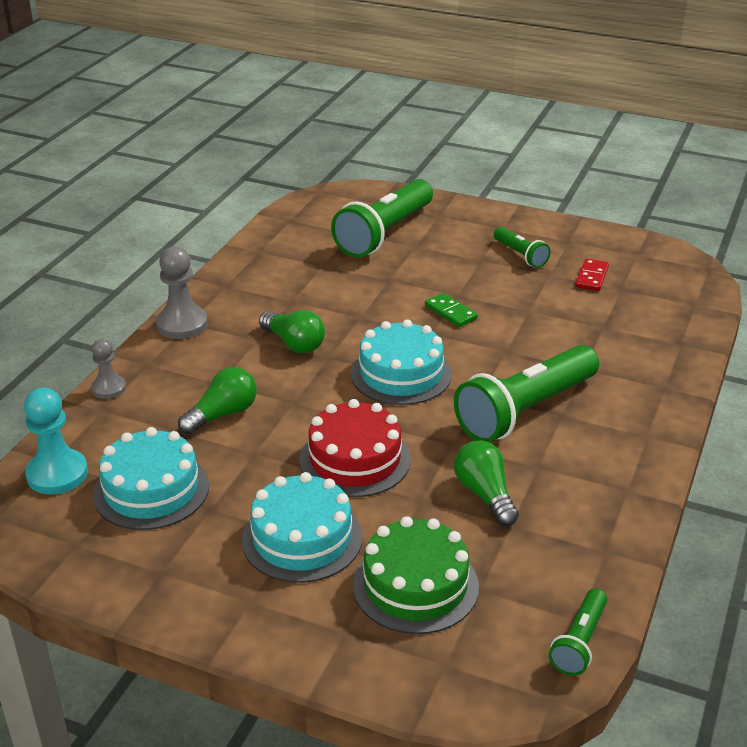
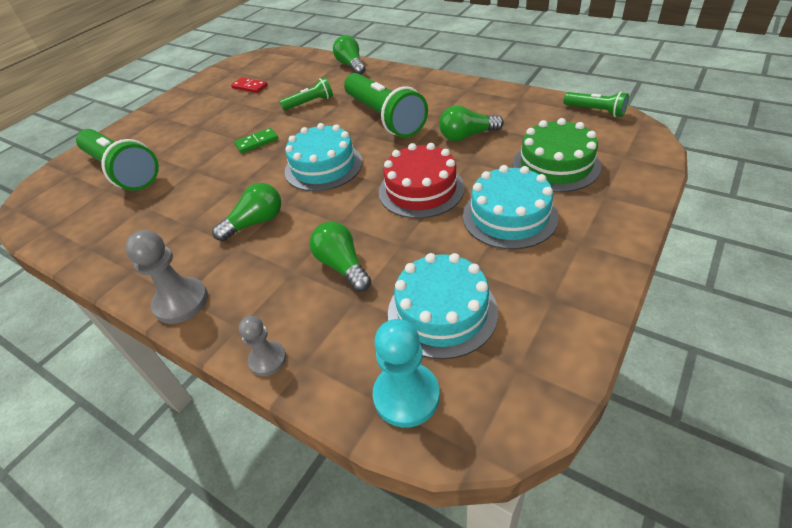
camera: 75 degrees left, 10 degrees up
green flashlight [494,227,551,268] -> green flashlight moved to [280,77,333,111]
none -> green light bulb [333,35,365,75]

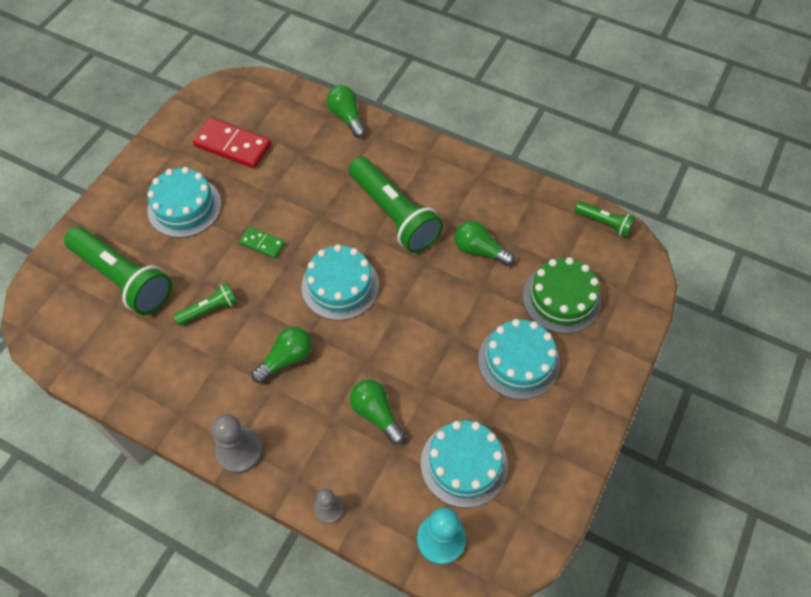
camera: 10 degrees left, 15 degrees up
red domino [231,77,268,93] -> red domino [193,118,271,168], size x1.83
green domino [234,128,278,153] -> green domino turned 60 degrees clockwise [239,227,285,258]
green flashlight [280,77,333,111] -> green flashlight moved to [173,283,238,325]
red cake [379,143,465,218] -> none
green light bulb [439,105,504,141] -> green light bulb turned 45 degrees clockwise [455,221,515,266]
none -> turquoise cake [147,167,221,238]

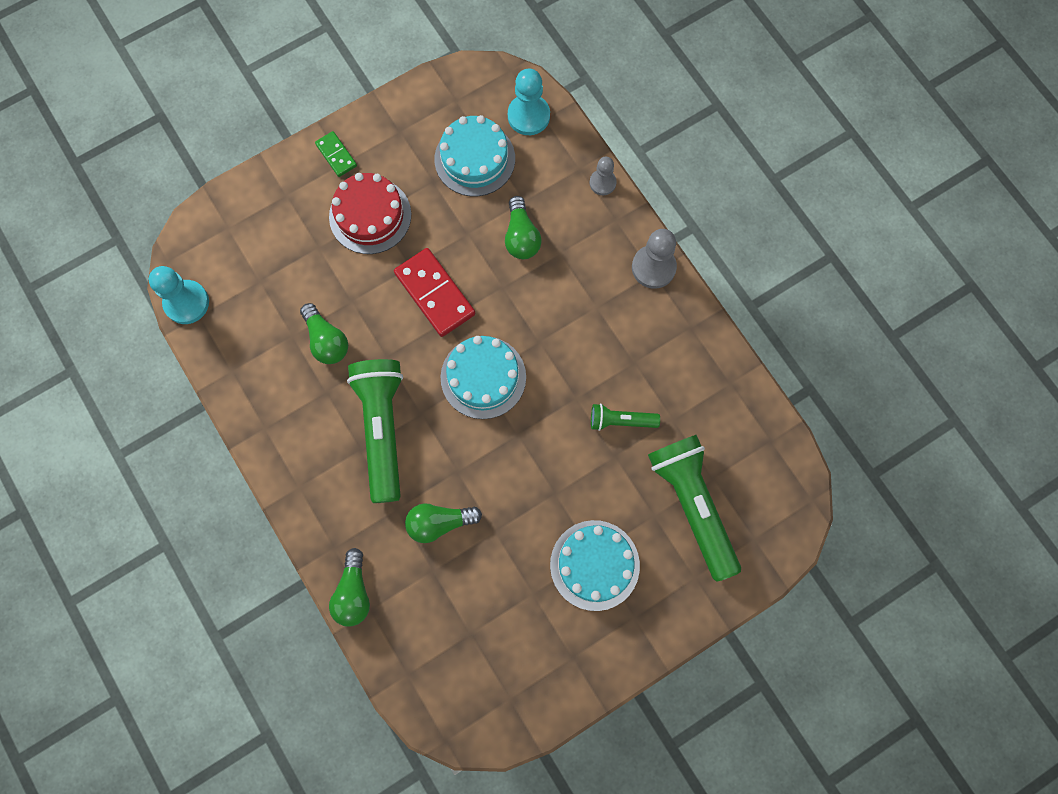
camera: 150 degrees left, 15 degrees up
red domino [193,118,271,168] -> red domino moved to [394,248,475,337]
green domino [239,227,285,258] -> green domino moved to [315,131,357,177]
green light bulb [251,327,312,383] -> green light bulb moved to [405,503,482,543]
turquoise cake [478,319,560,400] -> red cake [329,173,411,254]
green cake [523,257,601,334] -> none
green flashlight [574,201,635,237] -> turquoise pawn [149,266,209,324]

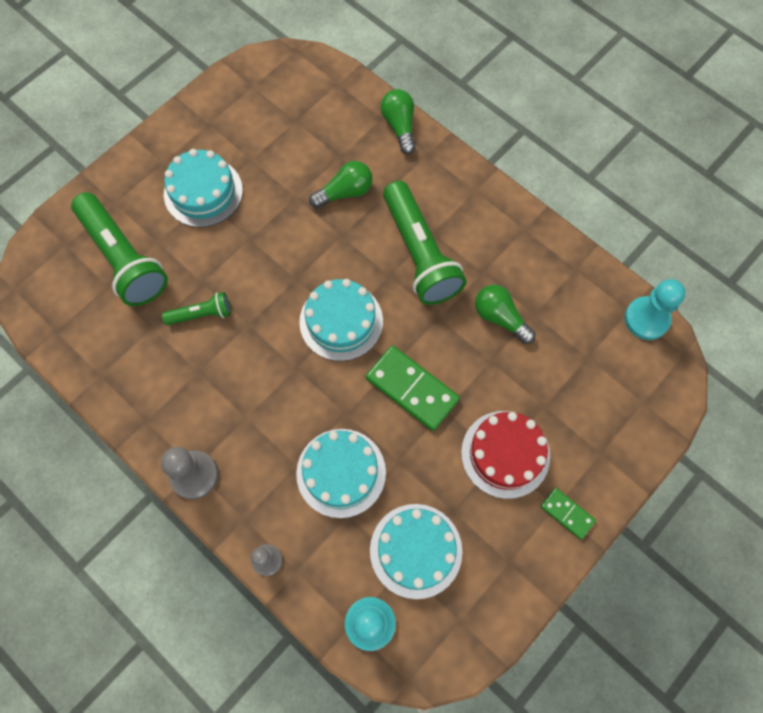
camera: 165 degrees right, 5 degrees down
red domino [394,248,475,337] -> green domino [366,346,460,431]
green light bulb [505,196,542,259] -> turquoise cake [296,429,386,518]

